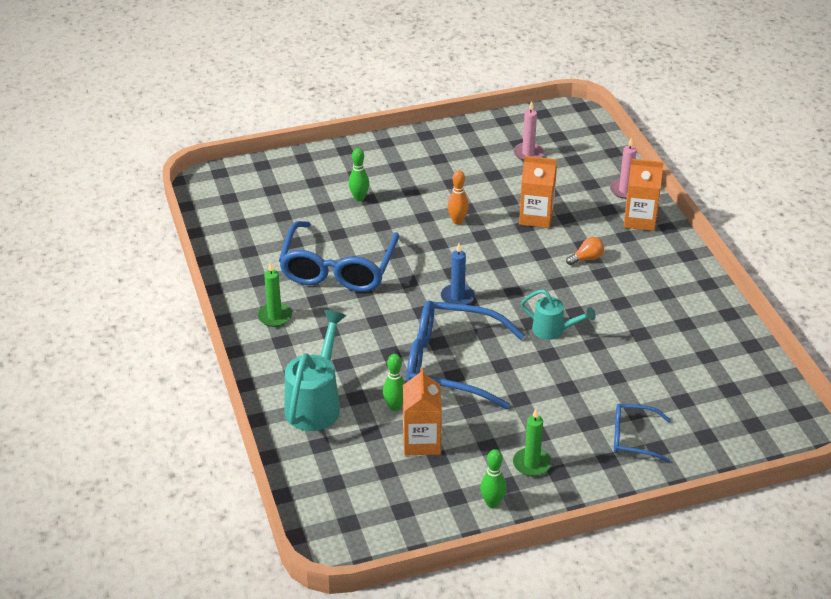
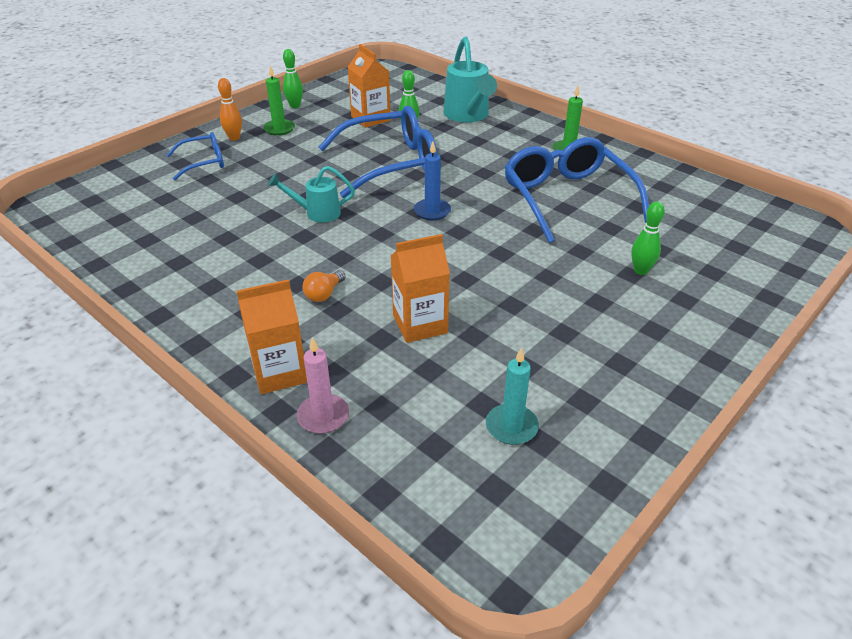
camera: 150 degrees right, 0 degrees up
orange bowling pin [448,170,469,224] -> orange bowling pin moved to [218,78,242,141]
pink candle [513,101,544,161] -> turquoise candle [486,347,539,445]

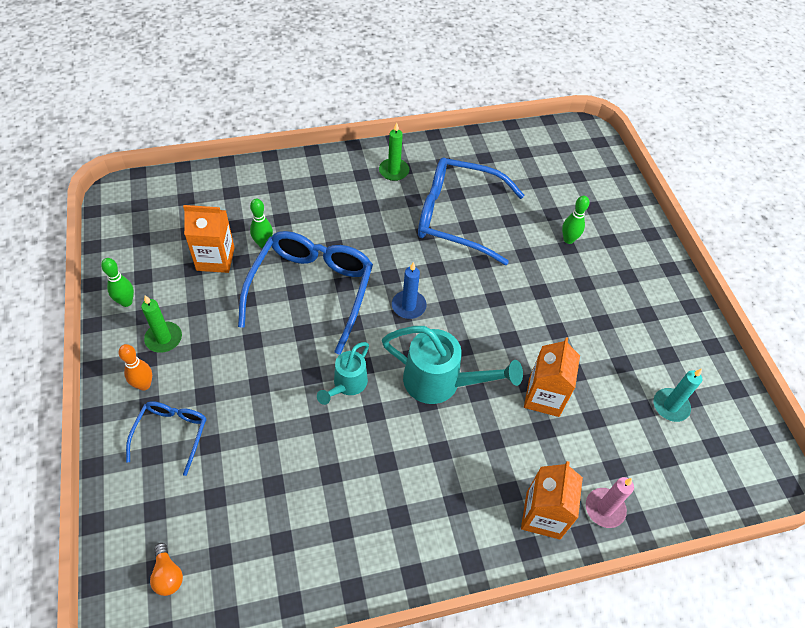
camera: 60 degrees left, 15 degrees up
orange light bulb [303,270,345,302] -> orange light bulb moved to [150,543,183,596]
turquoise watering can [444,37,497,122] -> turquoise watering can moved to [382,326,523,404]

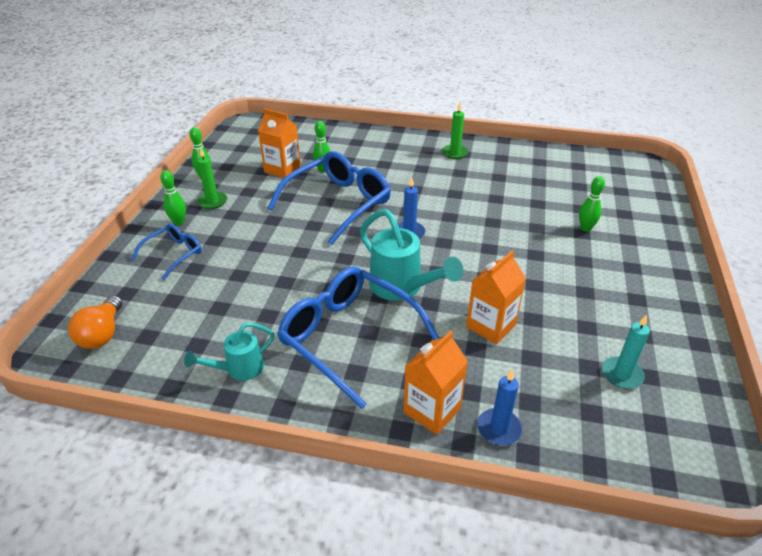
camera: 30 degrees right, 15 degrees down
orange bowling pin [118,344,152,391] -> green bowling pin [160,170,186,226]
orange light bulb [150,543,183,596] -> orange light bulb [68,295,122,349], size x1.56
turquoise watering can [317,342,369,405] -> turquoise watering can moved to [184,323,275,381]
blue glasses [418,157,524,265] -> blue glasses moved to [277,266,439,409]
pink candle [586,477,634,528] -> blue candle [477,370,522,446]

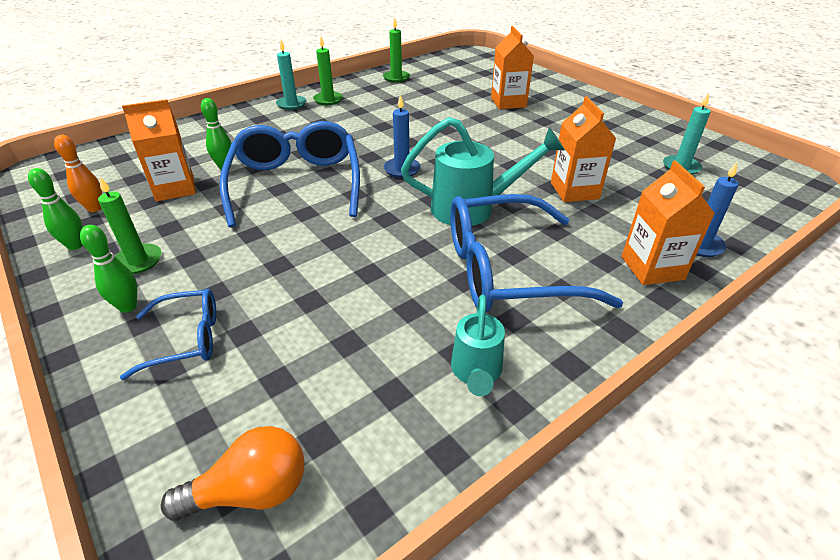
camera: 50 degrees left, 0 degrees up
orange light bulb [68,295,122,349] -> orange light bulb turned 60 degrees counterclockwise [161,426,304,521]
blue glasses [131,224,202,280] -> blue glasses turned 90 degrees clockwise [120,289,216,380]
green bowling pin [579,176,605,232] -> orange carton [491,26,534,109]
none -> orange bowling pin [54,135,102,212]
none -> turquoise candle [276,40,306,110]
none -> green candle [383,18,410,83]

